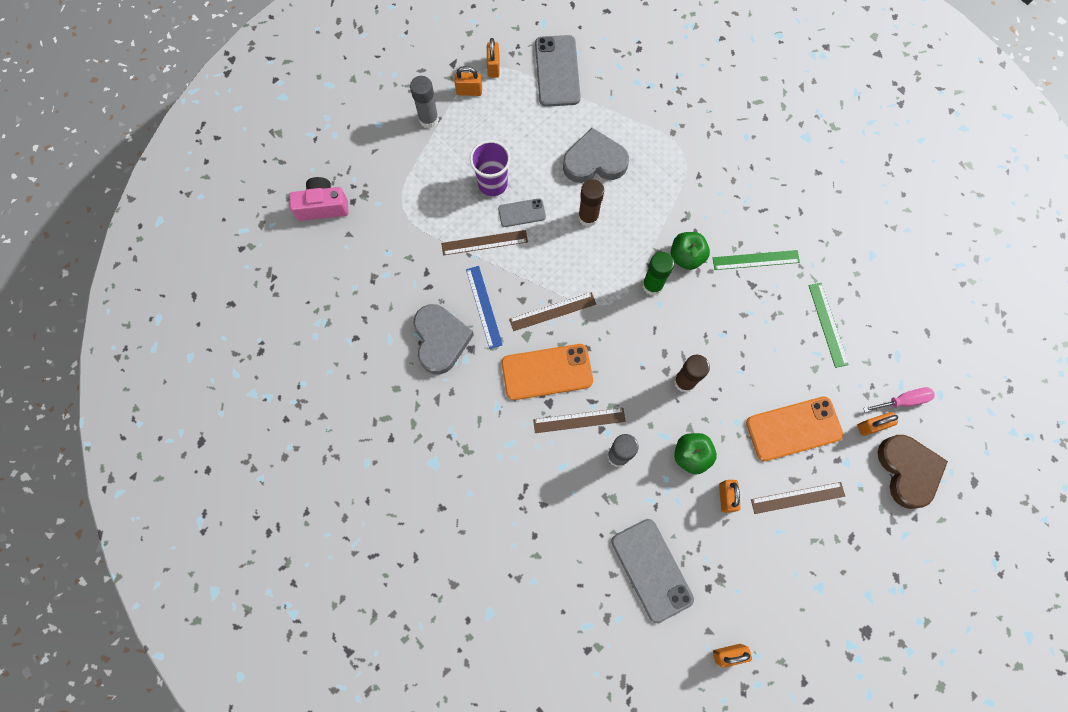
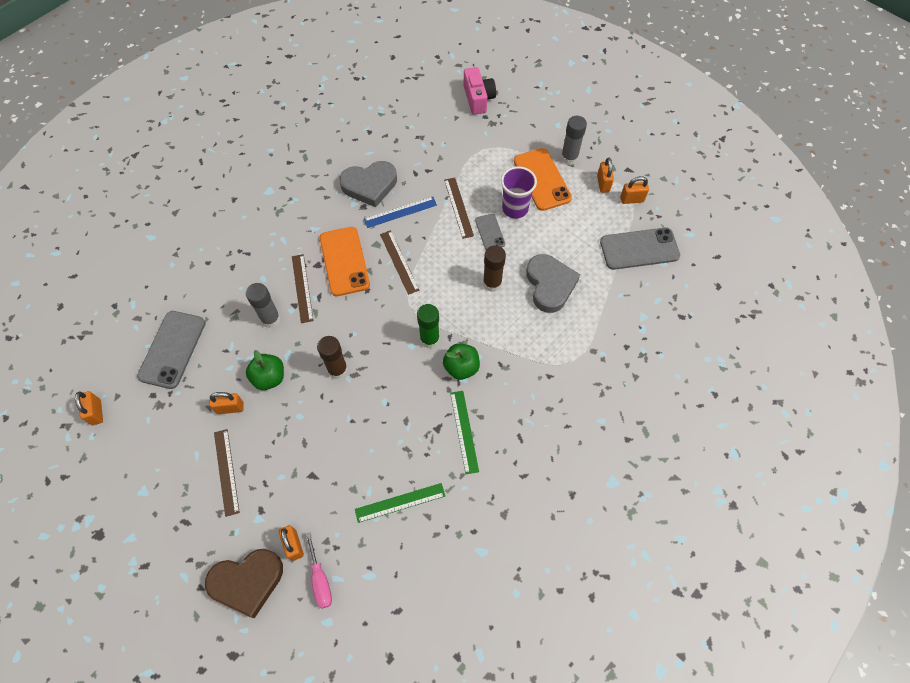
camera: 85 degrees right, 10 degrees down
grey phone [611,519,694,623] -> grey phone turned 45 degrees counterclockwise [137,311,205,389]
orange phone [746,396,843,461] -> orange phone moved to [514,148,572,211]

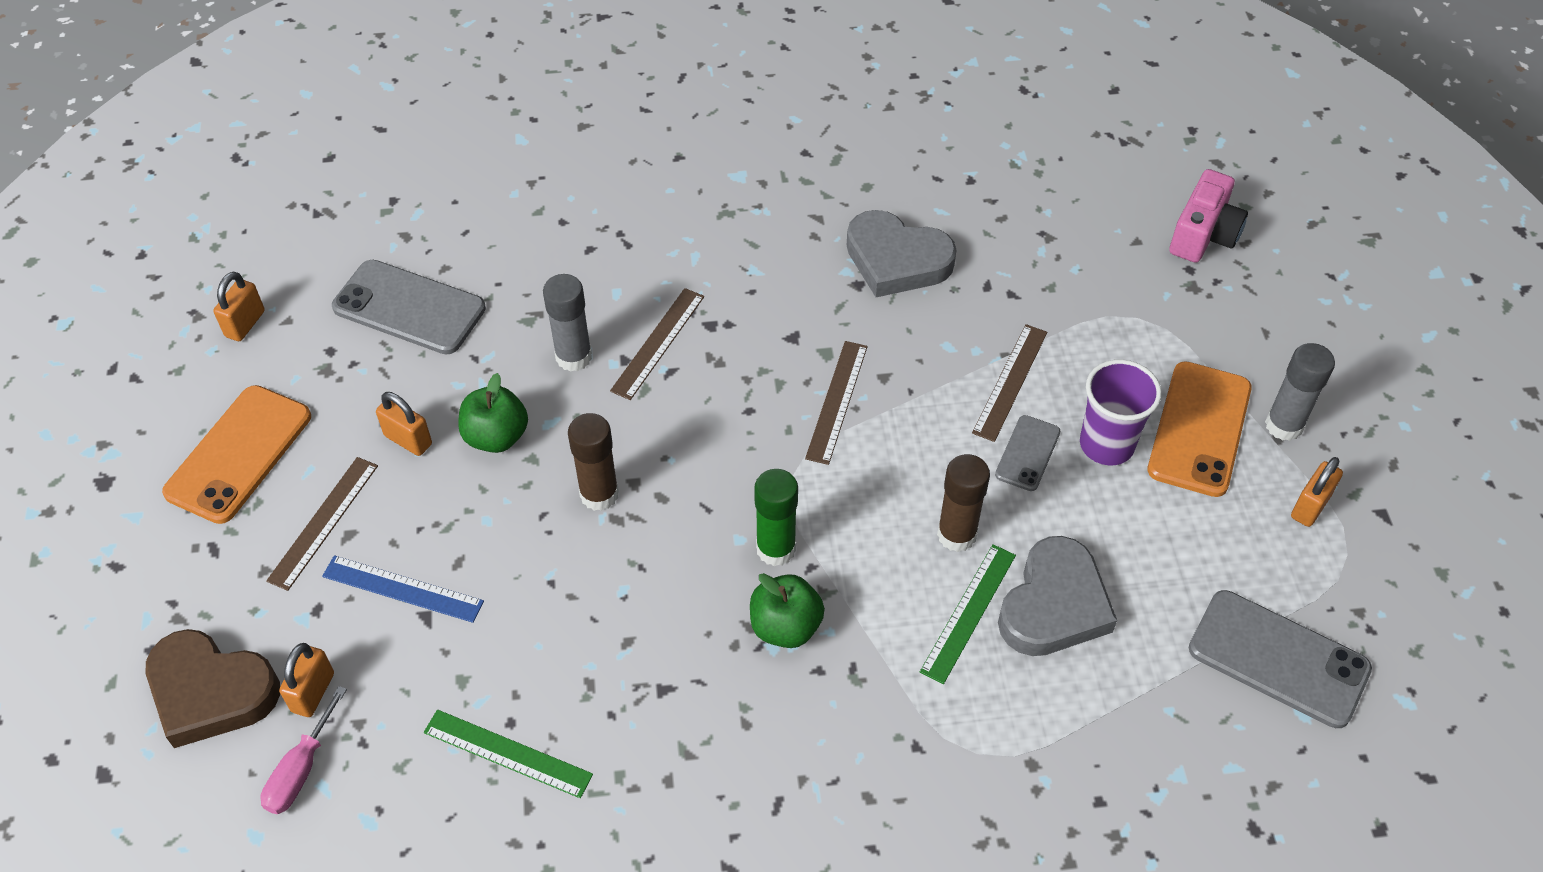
camera: 40 degrees right, 10 degrees down
grey phone [137,311,205,389] -> grey phone turned 60 degrees clockwise [332,260,486,355]
orange phone [320,227,370,296] -> orange phone moved to [162,385,311,524]
blue ruler [364,197,437,228] -> blue ruler moved to [322,555,484,623]
green ruler [450,391,479,474] -> green ruler moved to [920,544,1016,684]
orange padlock [620,176,649,204] -> none

